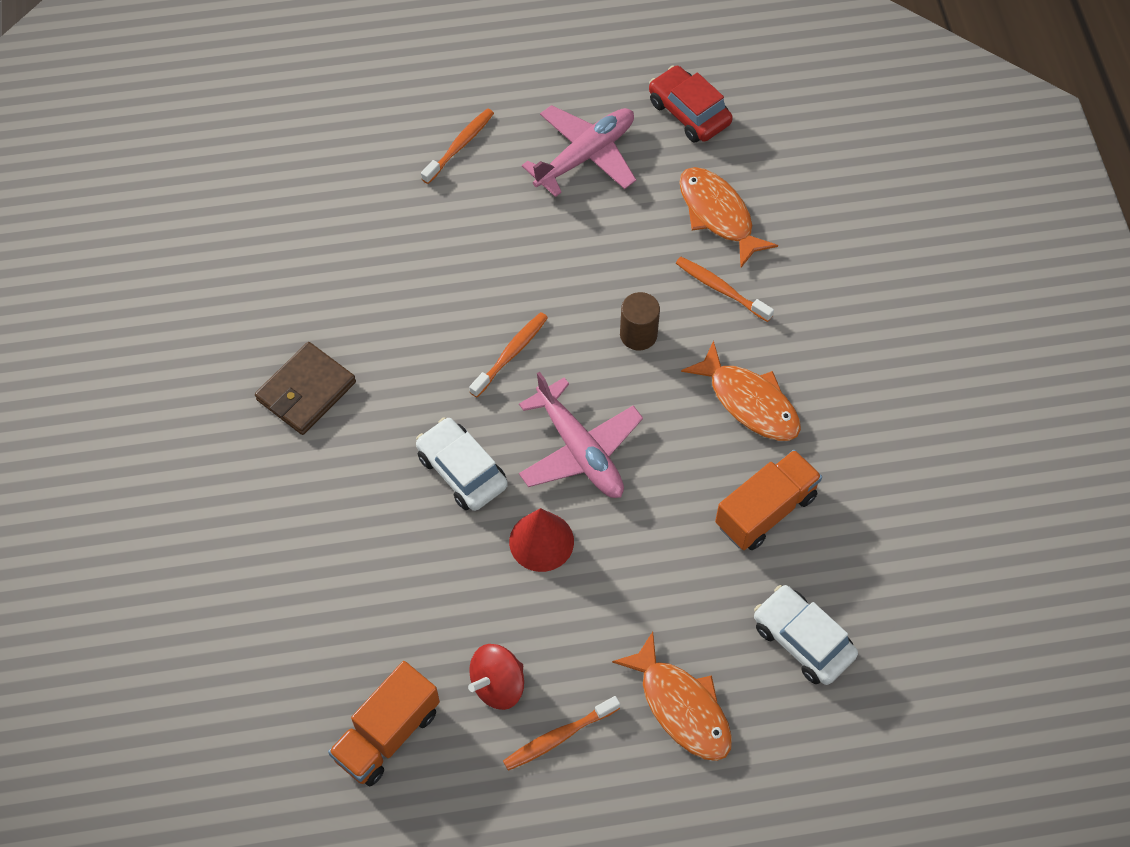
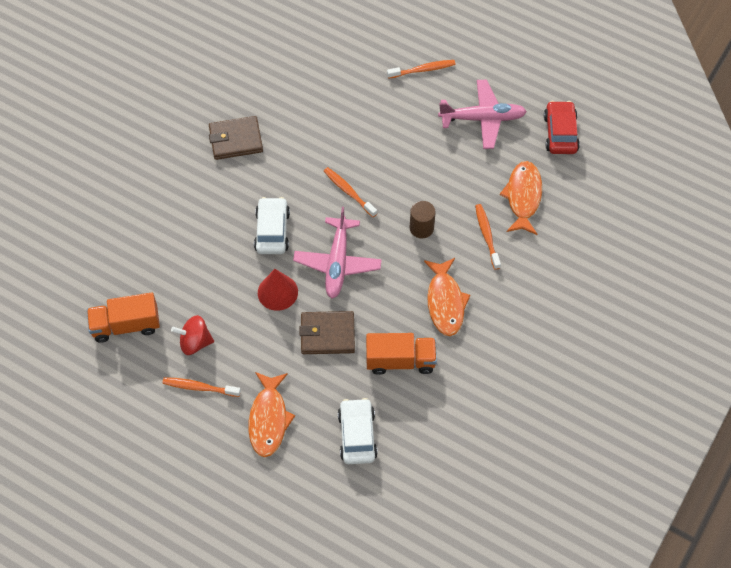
camera: 40 degrees right, 0 degrees up
orange toothbrush [469,312,548,398] -> orange toothbrush turned 120 degrees counterclockwise [324,167,378,217]
none -> brown wallet [299,311,355,354]

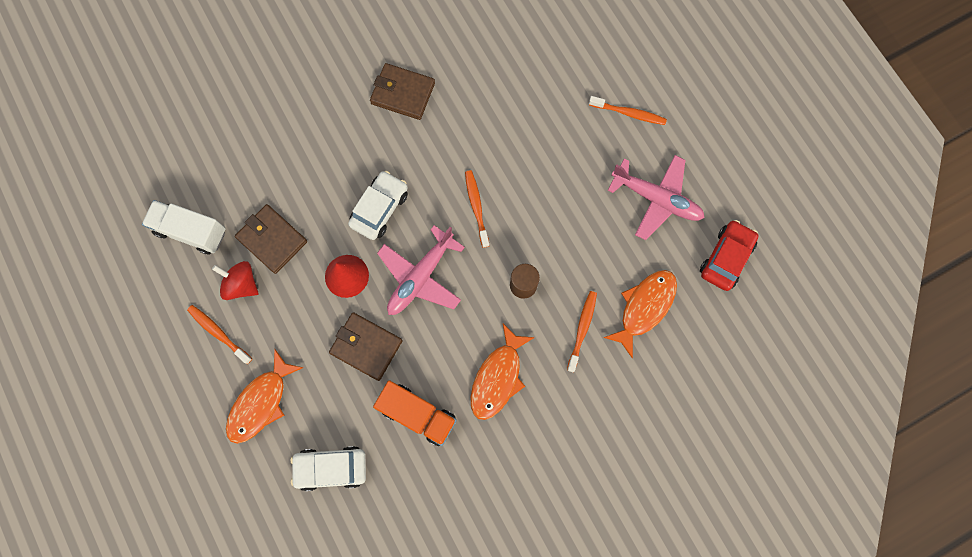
camera: 30 degrees right, 15 degrees up
orange truck [87,292,160,343] -> white truck [142,200,226,254]
white car [338,398,378,464] -> white car turned 120 degrees counterclockwise [290,446,366,491]
none -> brown wallet [235,204,307,274]

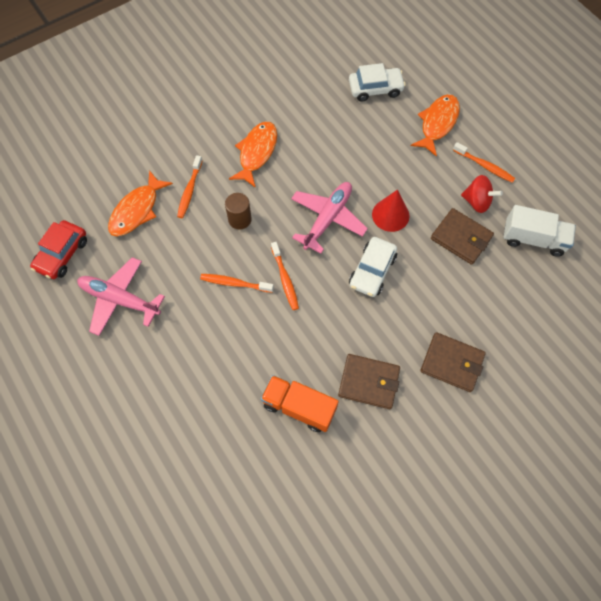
camera: 175 degrees right, 10 degrees down
brown wallet [329,312,402,381] -> brown wallet moved to [421,332,486,392]
orange truck [373,380,457,446] -> orange truck moved to [261,375,339,432]
orange toothbrush [589,96,667,125] -> orange toothbrush moved to [200,274,274,293]

